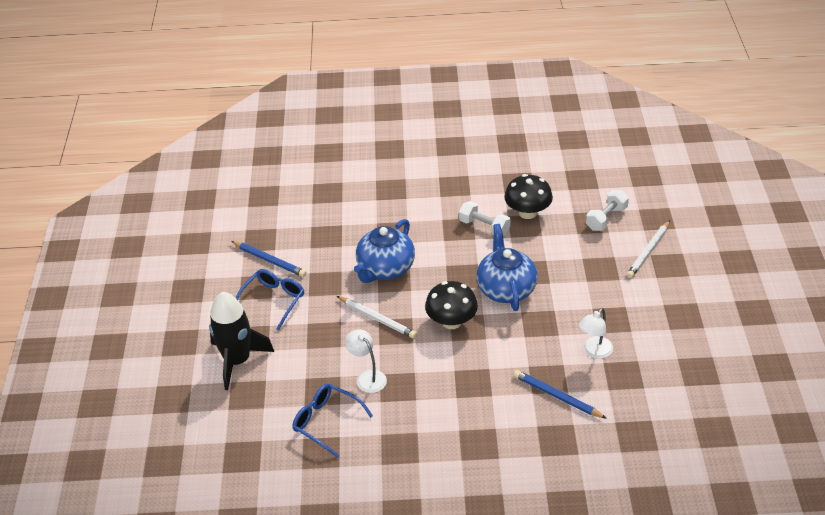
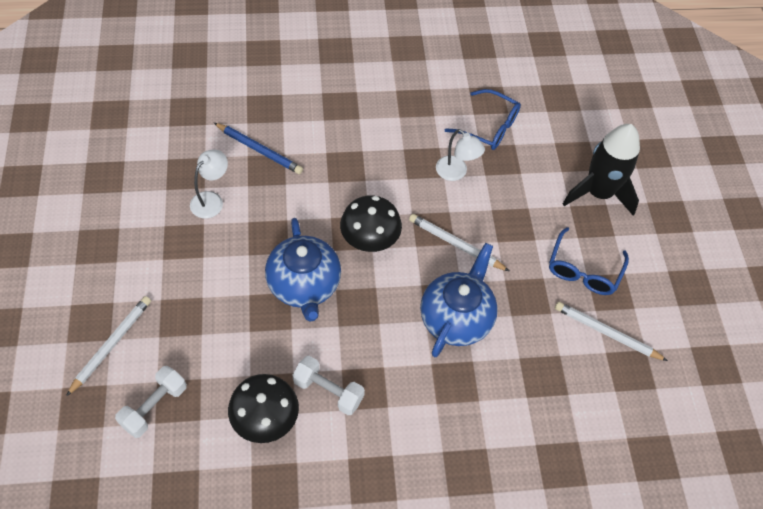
camera: 170 degrees right, 15 degrees up
blue pencil [231,241,306,277] -> white pencil [555,302,668,361]

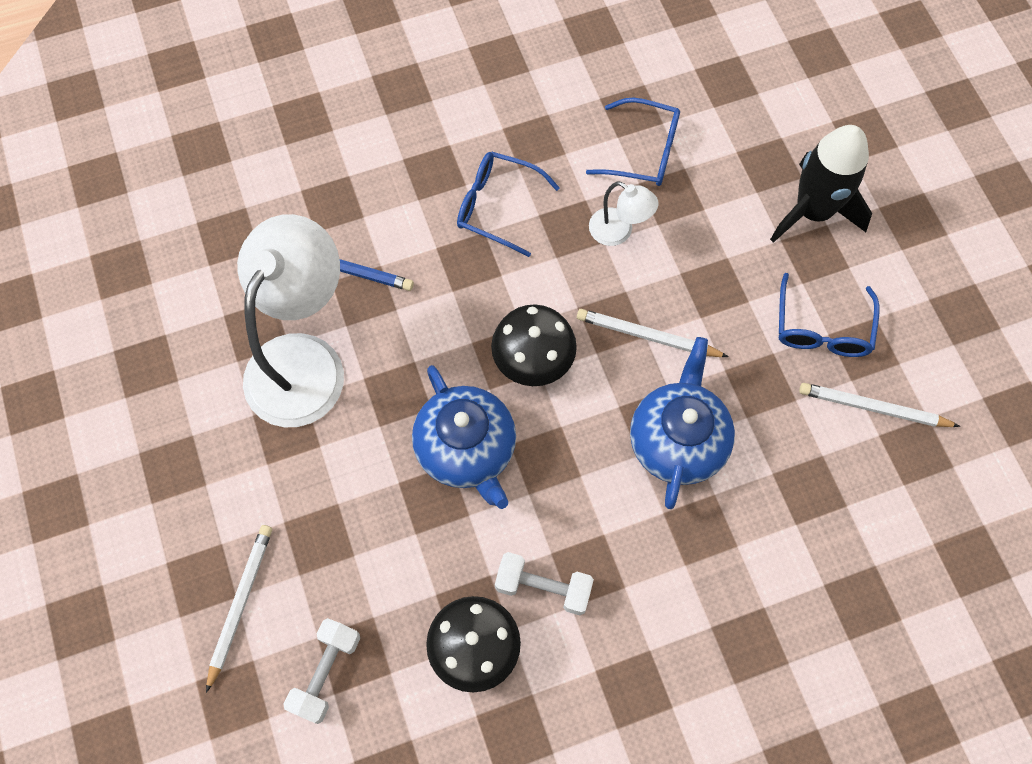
camera: 10 degrees left, 10 degrees up
white lamp [190,149,228,218] -> white lamp [237,214,344,427], size x2.19
none -> blue glasses [457,152,560,257]

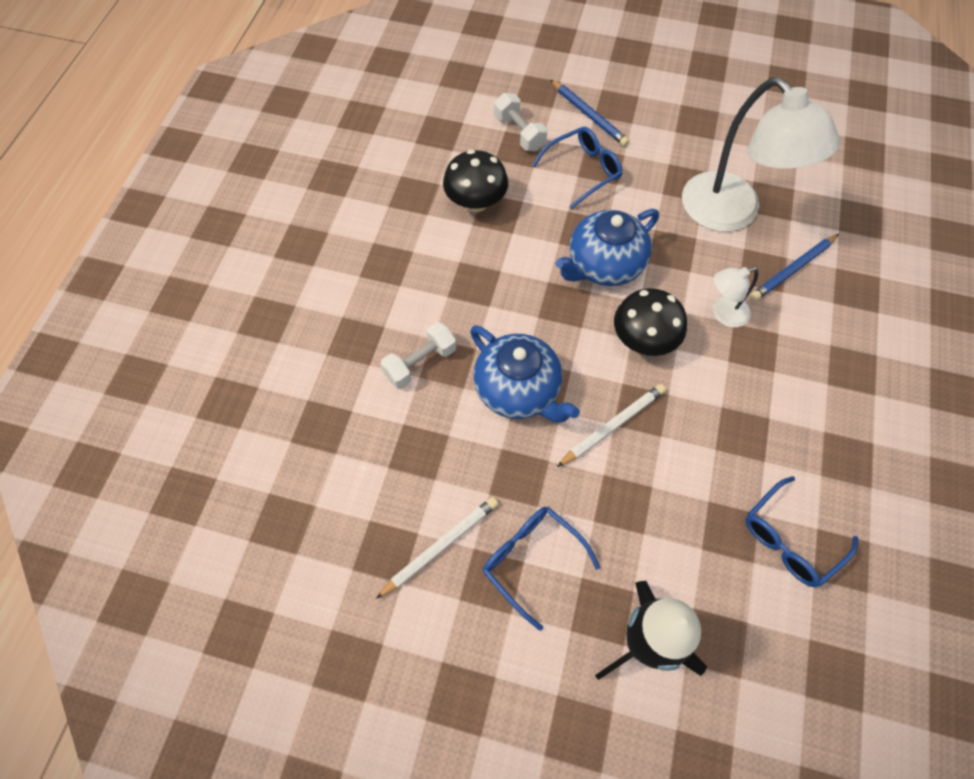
camera: 125 degrees right, 5 degrees down
white pencil [206,525,272,693] -> blue pencil [550,79,629,146]
blue teapot [412,365,516,509] -> blue teapot turned 45 degrees counterclockwise [555,209,659,286]
blue glasses [457,152,560,257] -> blue glasses moved to [532,127,623,209]
white dumbbell [495,552,594,615] -> white dumbbell moved to [380,322,456,389]
white lamp [589,181,658,246] -> white lamp moved to [713,267,759,327]

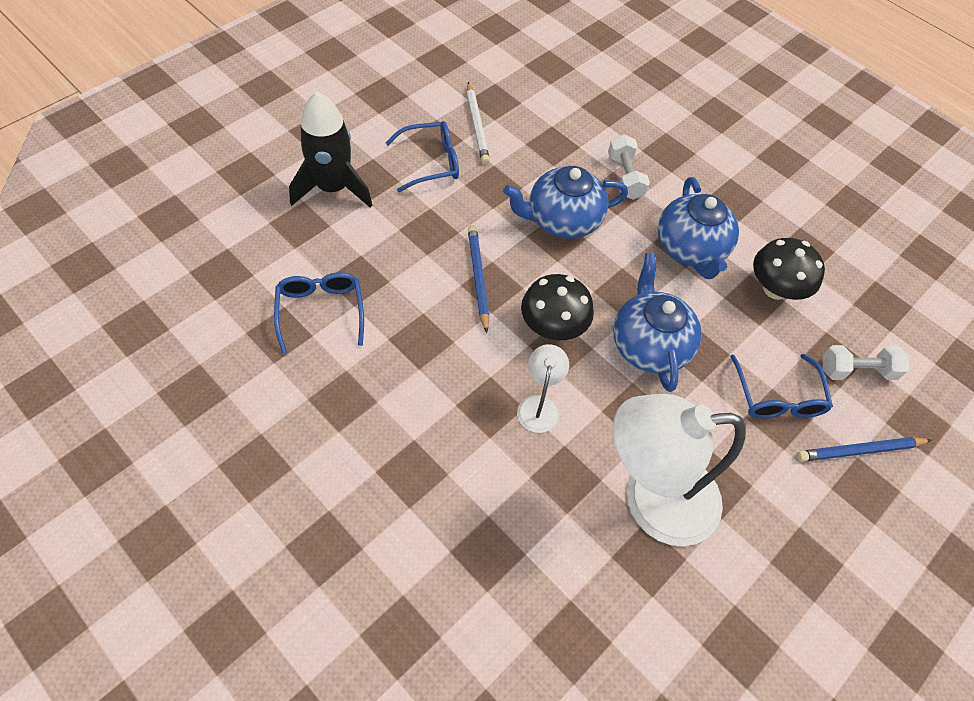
camera: 115 degrees right, 5 degrees down
white pencil [557,384,666,467] -> none
blue pencil [750,234,839,301] -> blue pencil moved to [468,225,489,333]
none -> blue teapot [658,177,739,279]

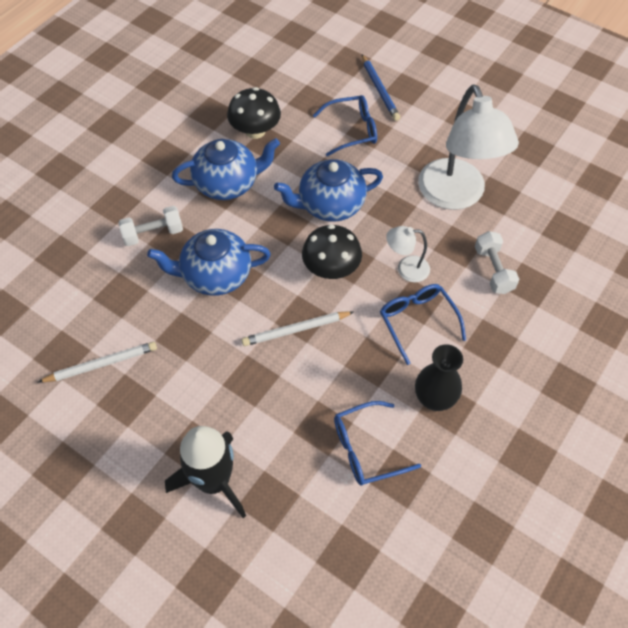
camera: 95 degrees left, 0 degrees up
blue glasses [386,121,459,192] -> blue glasses moved to [380,284,466,365]
blue pencil [468,225,489,333] -> white pencil [242,311,354,346]
blue teapot [503,166,628,239] -> blue teapot turned 105 degrees clockwise [147,229,271,296]
white dumbbell [823,345,909,380] -> white dumbbell moved to [475,231,519,294]
none -> black vase [415,344,463,411]

